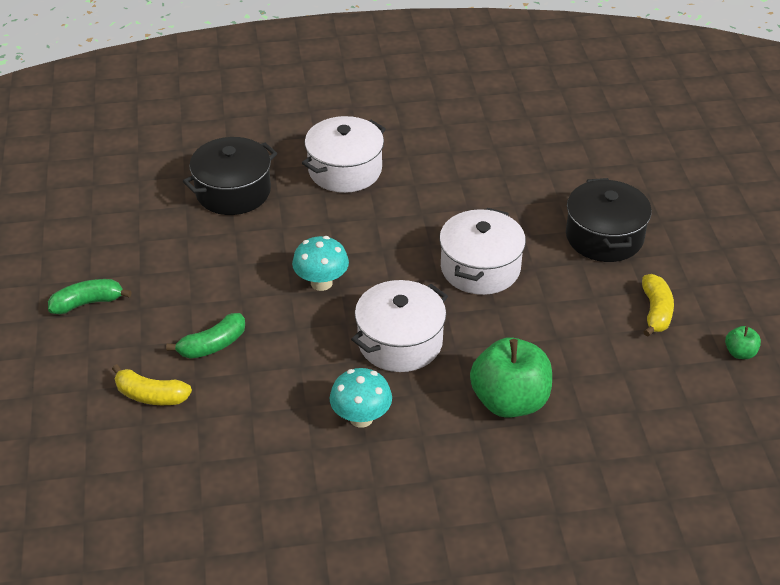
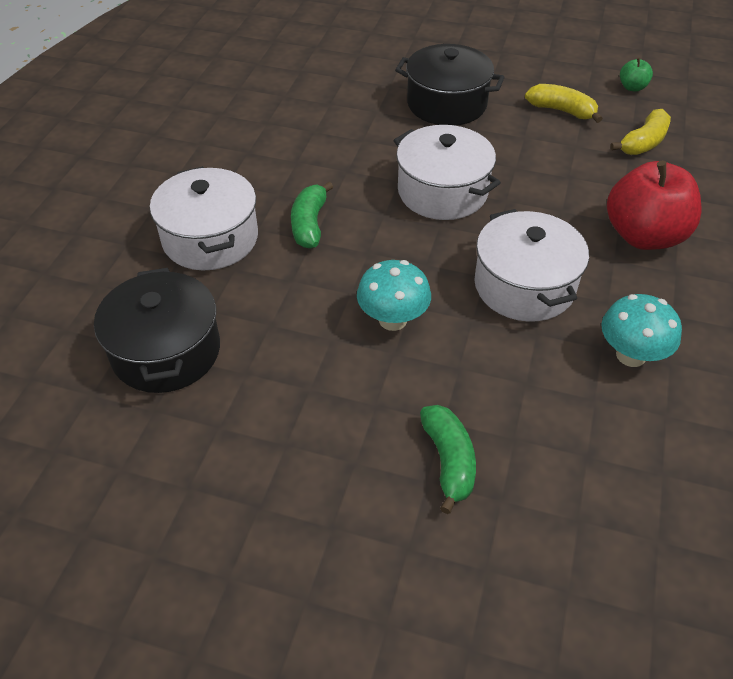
camera: 65 degrees left, 5 degrees up
green banana [48,279,132,314] -> green banana moved to [291,182,333,249]
yellow banana [112,364,192,405] -> yellow banana moved to [610,109,671,155]
green apple [470,337,552,418] -> red apple [607,160,702,250]

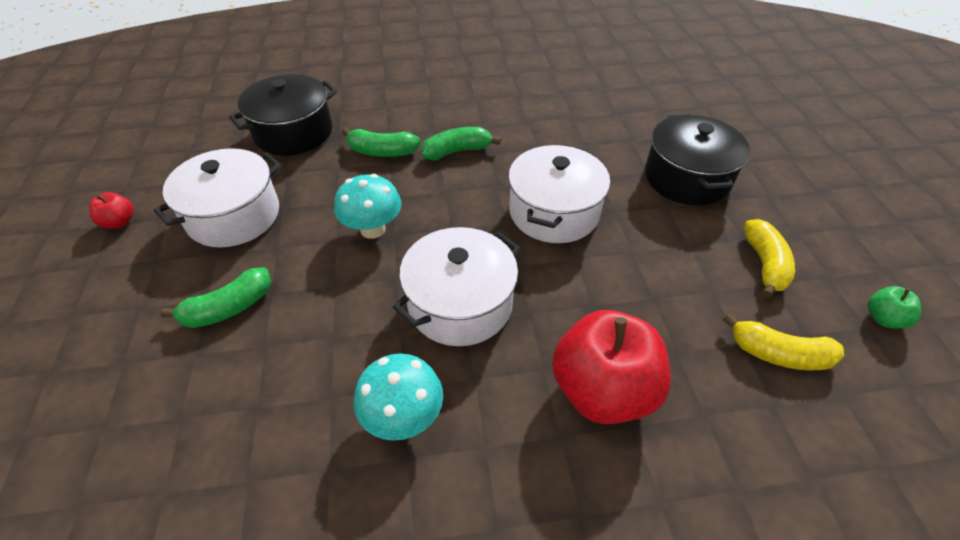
camera: 65 degrees right, 0 degrees up
white pot [150,166,258,270] -> white pot moved to [154,148,281,248]
none -> red apple [89,192,133,229]
none -> green banana [342,128,420,157]

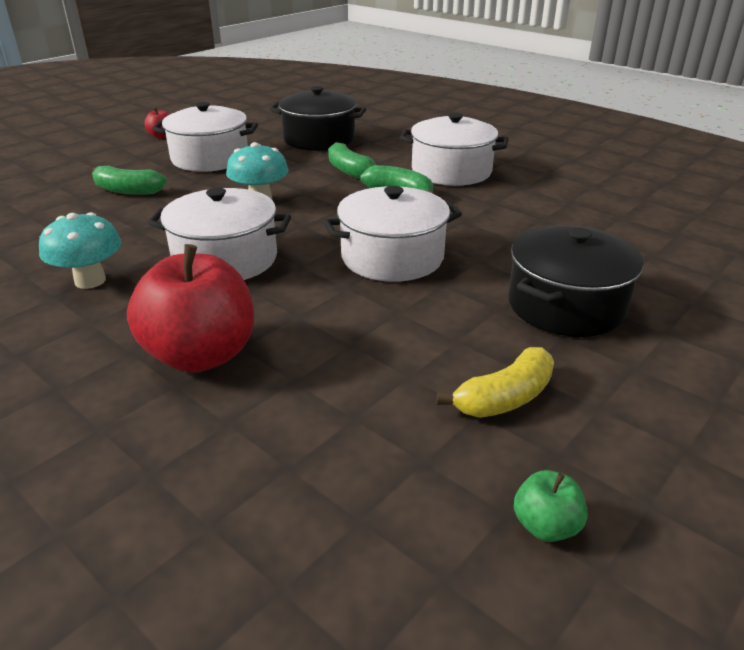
camera: 50 degrees right, 15 degrees down
yellow banana [723,313,844,370] -> none
none -> white pot [400,113,508,186]

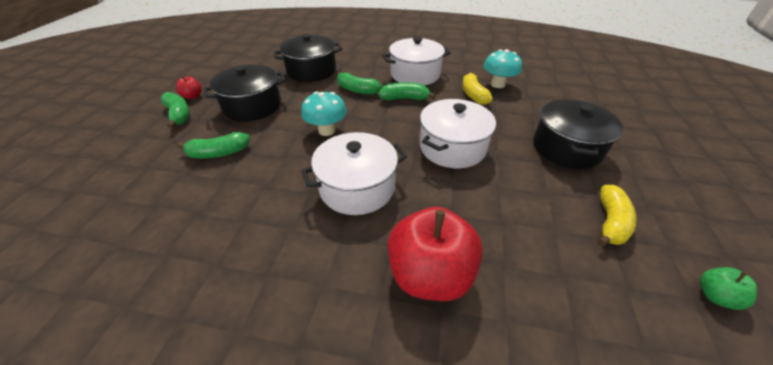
camera: 30 degrees left, 10 degrees up
turquoise mushroom [39,212,121,289] -> turquoise mushroom moved to [484,49,522,88]
white pot [152,102,258,172] -> black pot [203,64,286,121]
none -> green banana [161,92,190,128]
none -> yellow banana [462,72,493,105]

